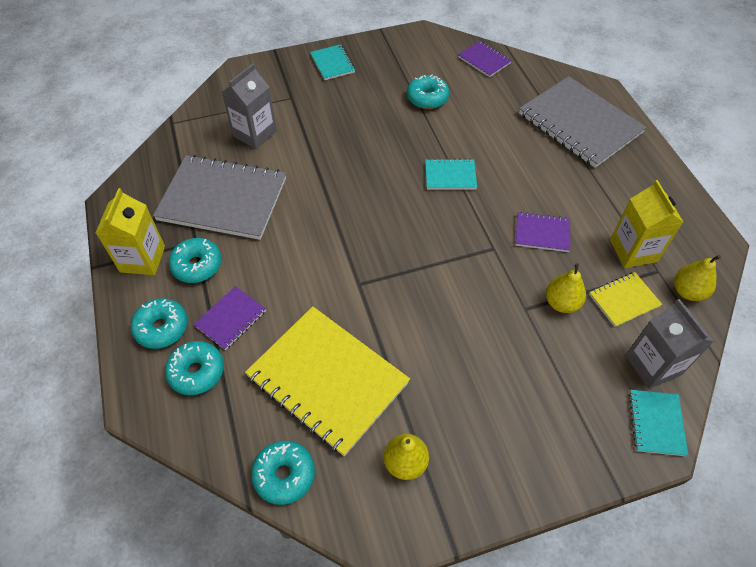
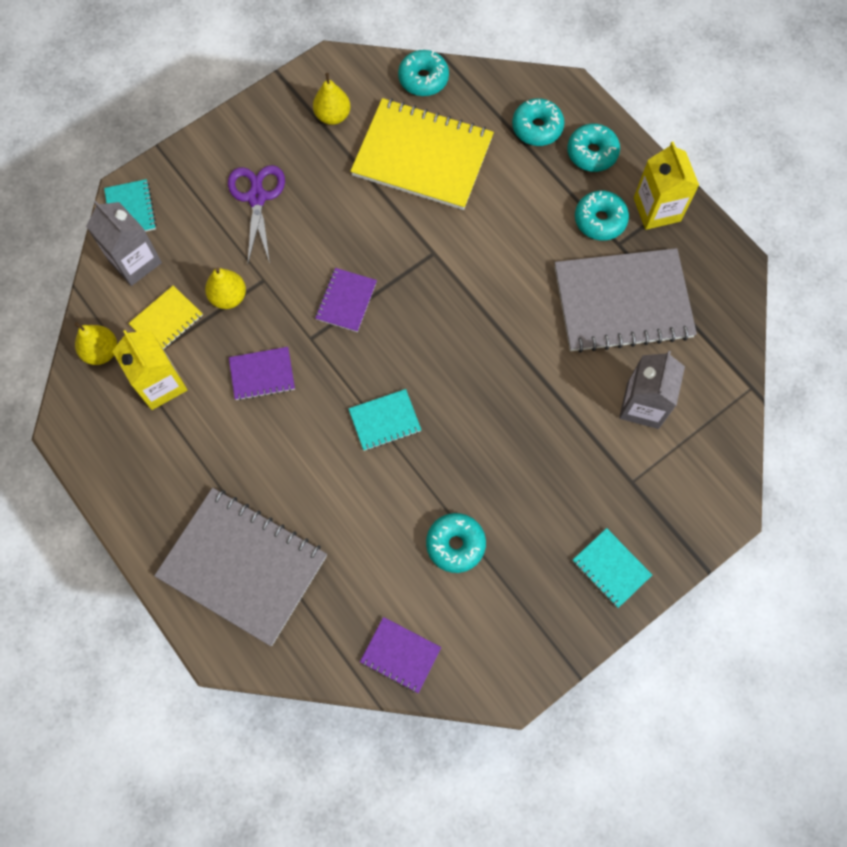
camera: 160 degrees right, 15 degrees up
purple notebook [194,286,266,350] -> purple notebook moved to [315,268,377,332]
none -> purple scissors [228,165,285,263]

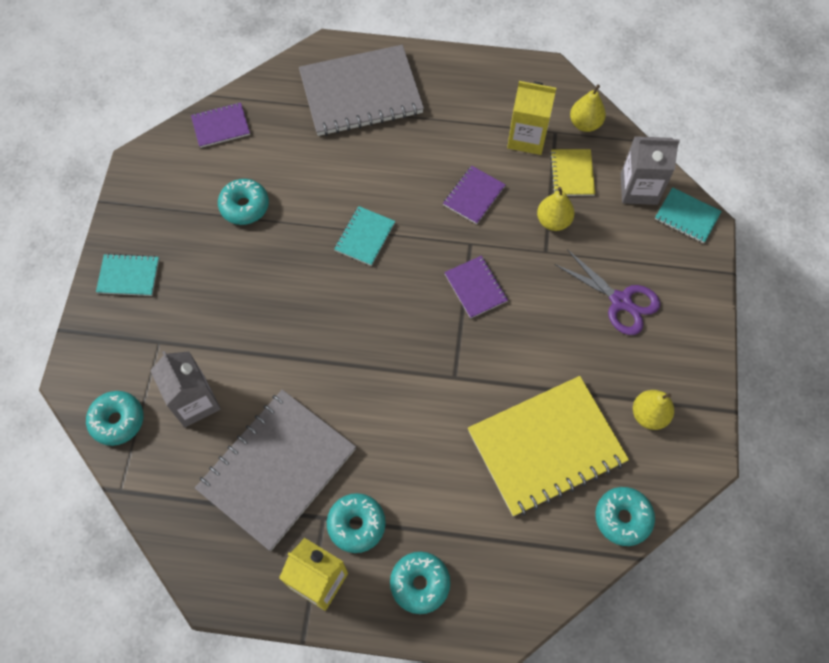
camera: 135 degrees right, 5 degrees down
turquoise donut [512,98,564,146] -> turquoise donut moved to [86,391,143,446]

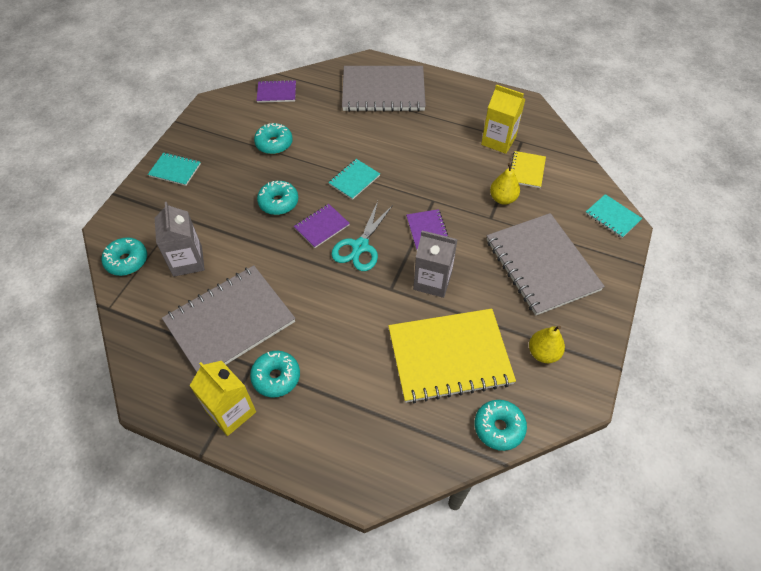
camera: 15 degrees right, 10 degrees down
turquoise donut [390,552,450,614] -> turquoise donut moved to [257,181,298,215]
purple notebook [443,166,506,224] -> purple notebook moved to [294,204,350,248]
purple scissors [554,249,660,335] -> grey notebook [487,213,605,315]
yellow pear [570,84,606,132] -> none
grey carton [621,136,680,205] -> grey carton moved to [413,231,458,298]
none -> turquoise scissors [331,201,393,271]

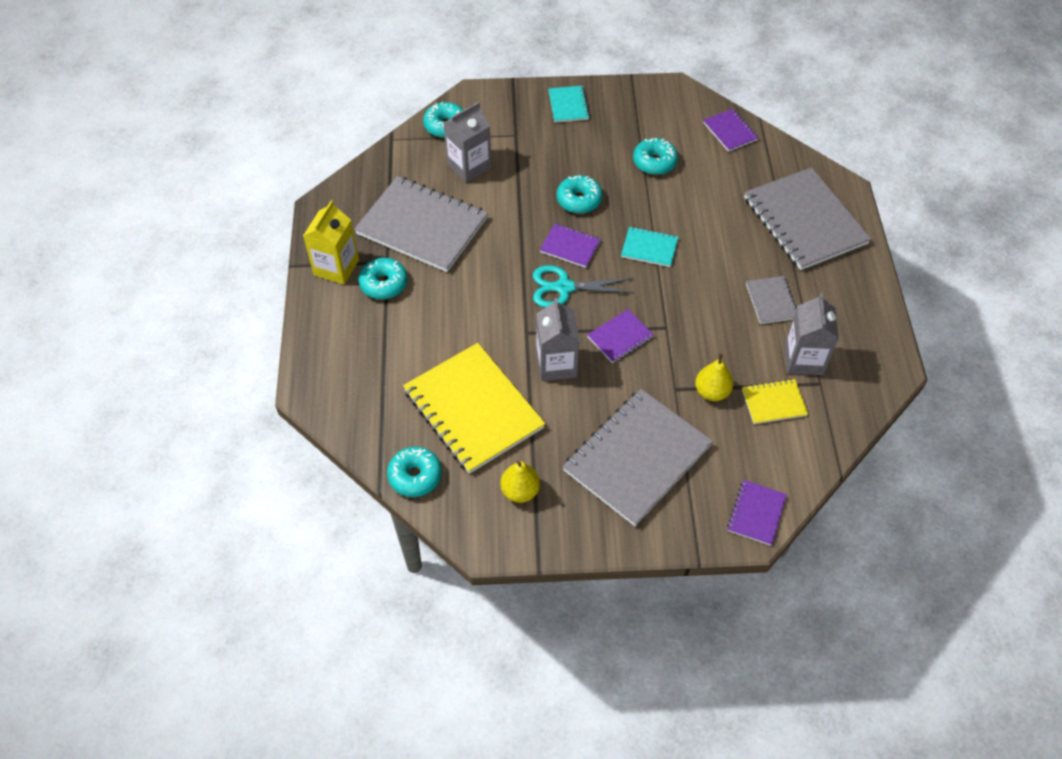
camera: 65 degrees right, 0 degrees up
yellow carton [481,84,526,154] -> grey carton [785,293,839,375]
turquoise notebook [585,194,642,238] -> purple notebook [727,480,787,546]
none -> grey notebook [746,276,797,324]

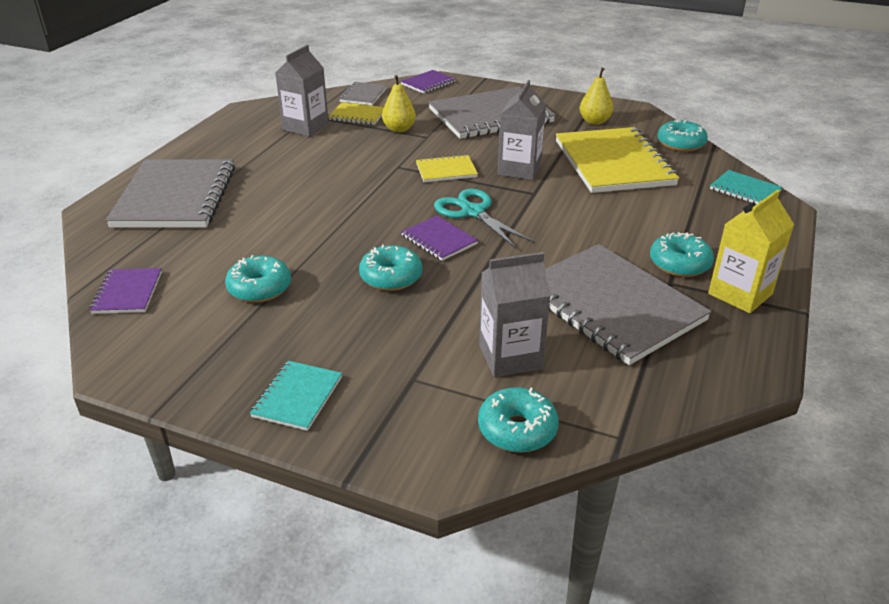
camera: 155 degrees left, 20 degrees down
turquoise scissors [533,265,634,308] -> turquoise scissors turned 150 degrees counterclockwise [434,189,534,249]
purple notebook [587,309,654,363] -> yellow notebook [416,154,478,182]
turquoise notebook [621,226,678,267] -> turquoise notebook moved to [710,170,782,204]
grey notebook [746,276,797,324] -> grey notebook moved to [339,82,387,105]

